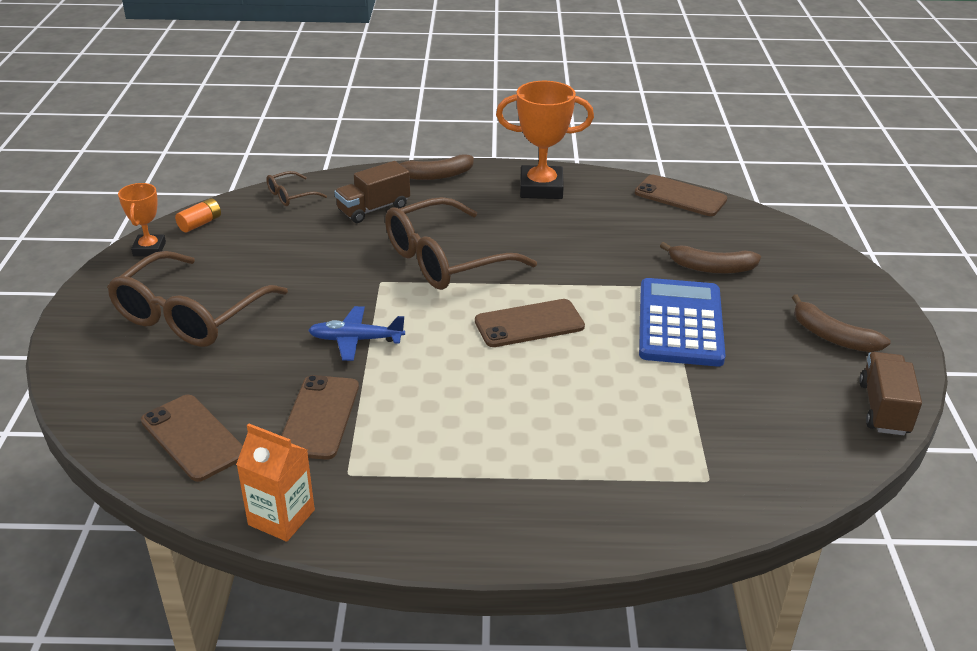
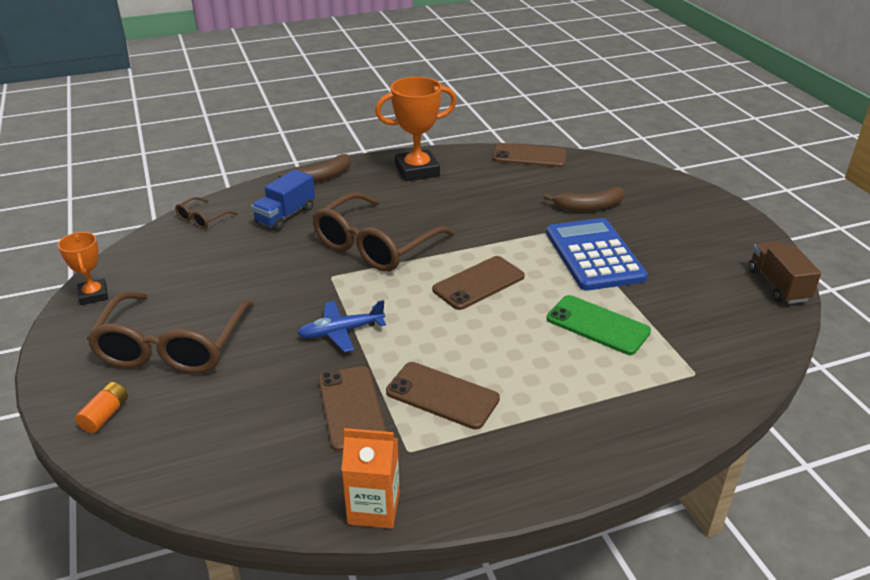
camera: 20 degrees left, 0 degrees up
brown phone [141,395,243,482] -> brown phone moved to [386,362,500,429]
orange battery [175,198,221,233] -> orange battery moved to [75,382,128,433]
brown truck [334,161,410,223] -> blue truck [251,169,315,231]
brown banana [792,294,891,352] -> none
none -> green phone [547,295,651,355]

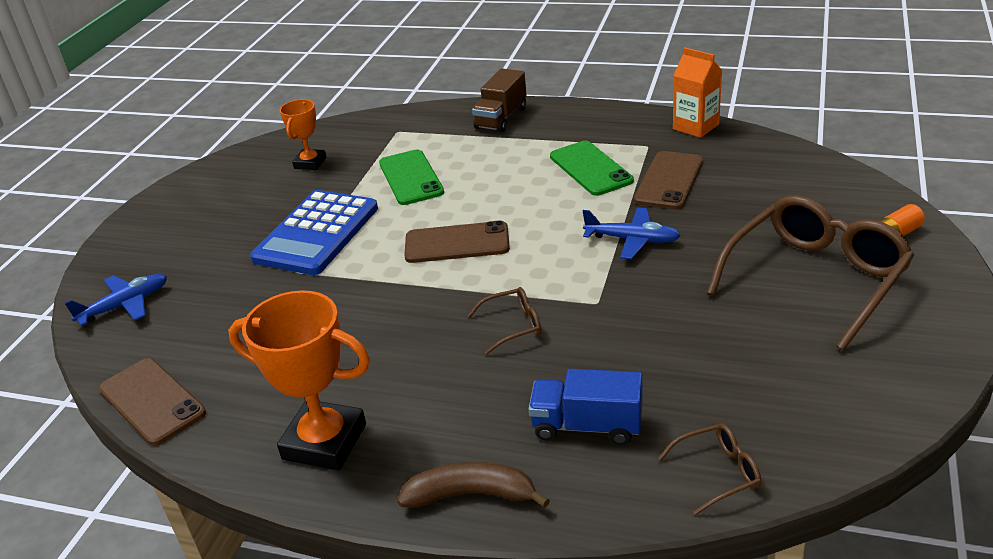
camera: 140 degrees left, 0 degrees up
orange trophy [58,232,108,305] -> orange trophy moved to [280,99,326,170]
blue truck [251,169,315,231] -> blue truck turned 150 degrees counterclockwise [529,369,642,445]
brown glasses [312,192,455,272] -> brown glasses [467,287,541,355], size x0.44
brown phone [386,362,500,429] -> green phone [550,141,634,196]
brown banana [544,187,625,211] -> none
brown truck [749,241,821,304] -> brown truck moved to [472,68,527,132]
none -> blue plane [65,274,167,326]

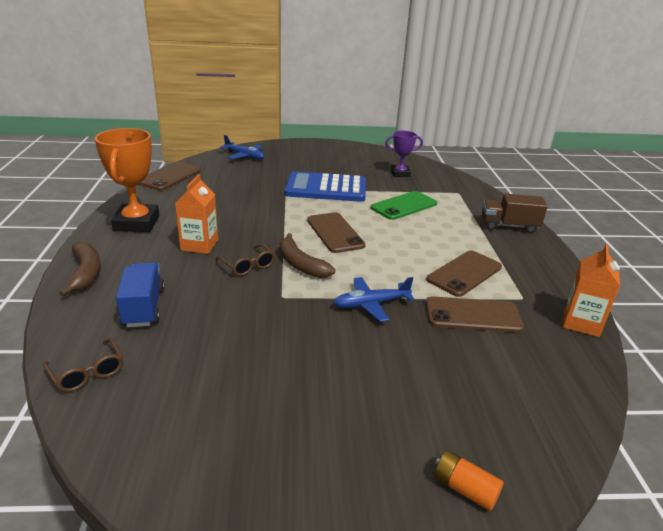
camera: 65 degrees right, 5 degrees down
orange trophy [280,99,326,170] -> purple trophy [385,131,423,177]
green phone [550,141,634,196] -> brown phone [427,250,502,297]
blue plane [583,208,681,259] -> blue plane turned 75 degrees clockwise [333,277,415,322]
brown glasses [707,195,914,351] -> none
none -> orange carton [175,174,218,254]
none -> brown banana [280,233,336,278]

